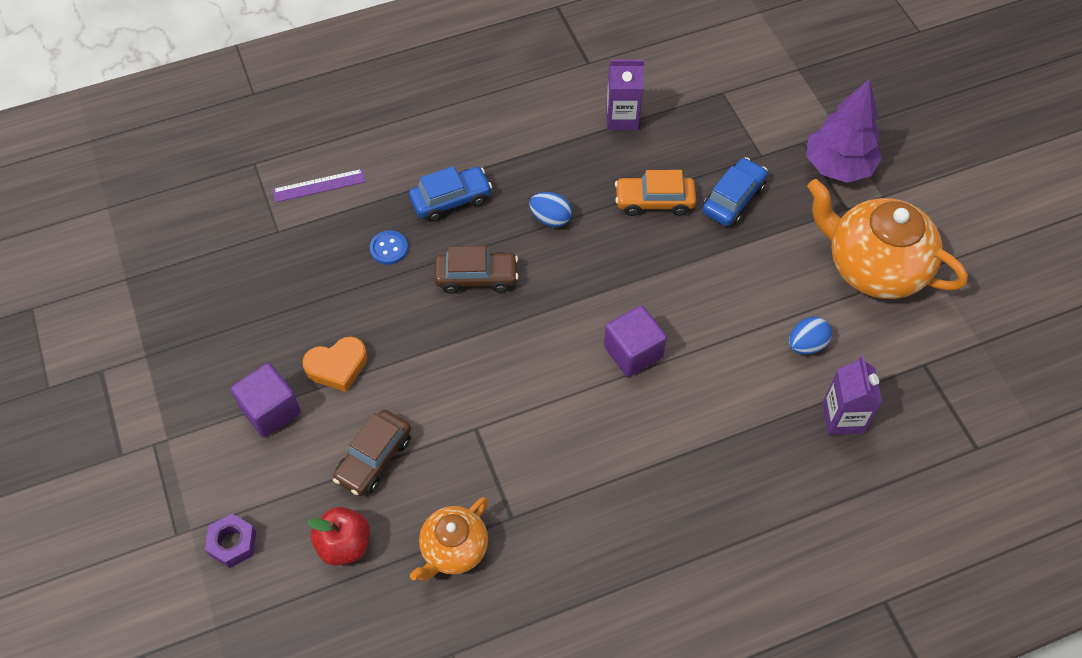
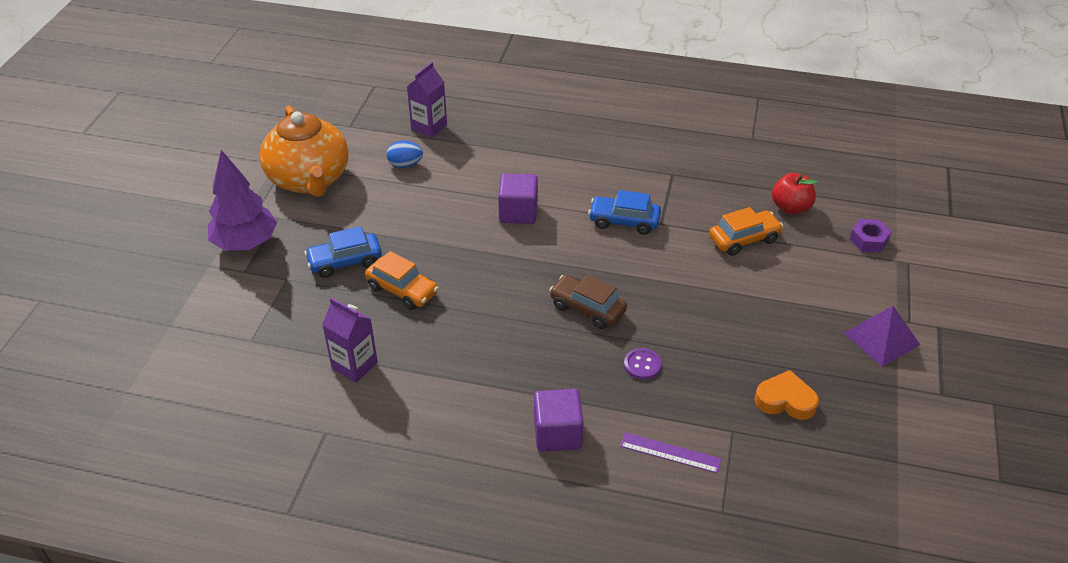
camera: 145 degrees left, 15 degrees down
purple cube [231,363,301,437] -> purple cube moved to [534,389,583,452]
orange heart [303,337,367,392] -> orange heart moved to [754,370,819,420]
brown car [333,410,411,496] -> orange car [709,207,783,256]
blue button [370,230,408,265] -> purple button [624,348,662,380]
blue car [409,166,492,222] -> blue car moved to [588,190,661,235]
orange teapot [410,497,488,581] -> none
blue egg [529,192,572,227] -> none
none -> purple pyramid [844,306,920,367]

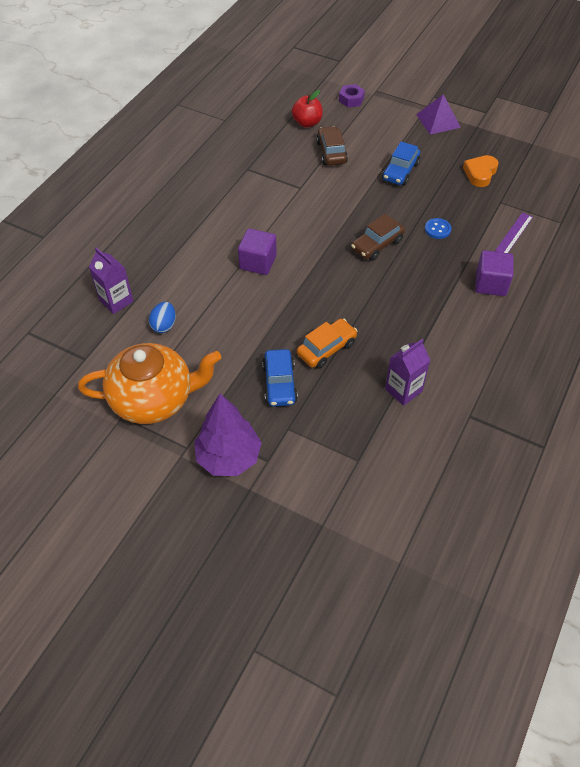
camera: 75 degrees left, 10 degrees up
blue car [588,190,661,235] -> blue car moved to [382,141,420,185]
purple button [624,348,662,380] -> blue button [425,218,451,239]
orange car [709,207,783,256] -> brown car [316,126,348,165]

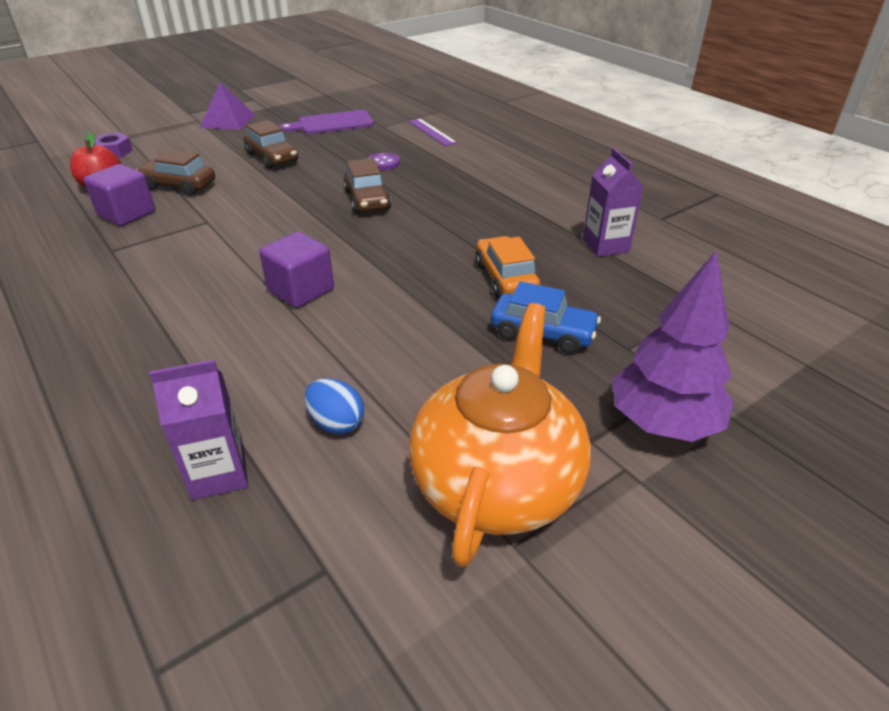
camera: 65 degrees left, 15 degrees down
blue car [382,141,420,185] -> brown car [244,120,298,169]
blue button [425,218,451,239] -> purple button [367,153,400,170]
orange heart [463,155,499,187] -> purple cutting board [279,110,374,134]
purple cube [475,250,514,296] -> purple cube moved to [84,164,155,226]

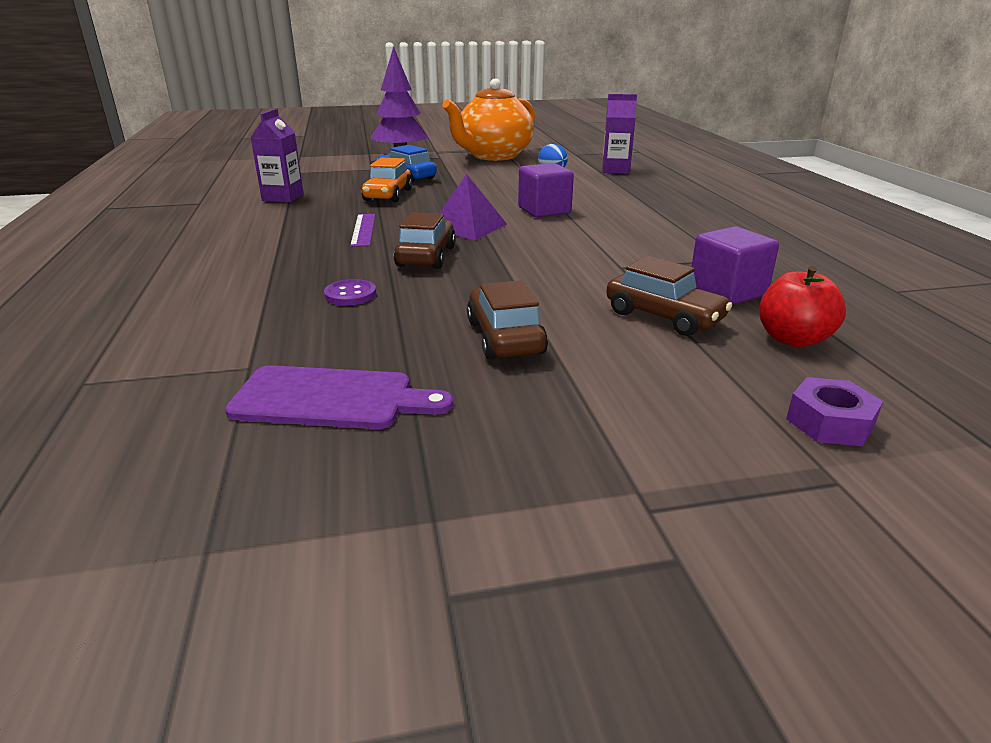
camera: 155 degrees left, 10 degrees down
purple pyramid [200,82,255,130] -> purple pyramid moved to [439,174,507,240]
purple ruler [409,119,457,146] -> purple ruler moved to [350,214,375,247]

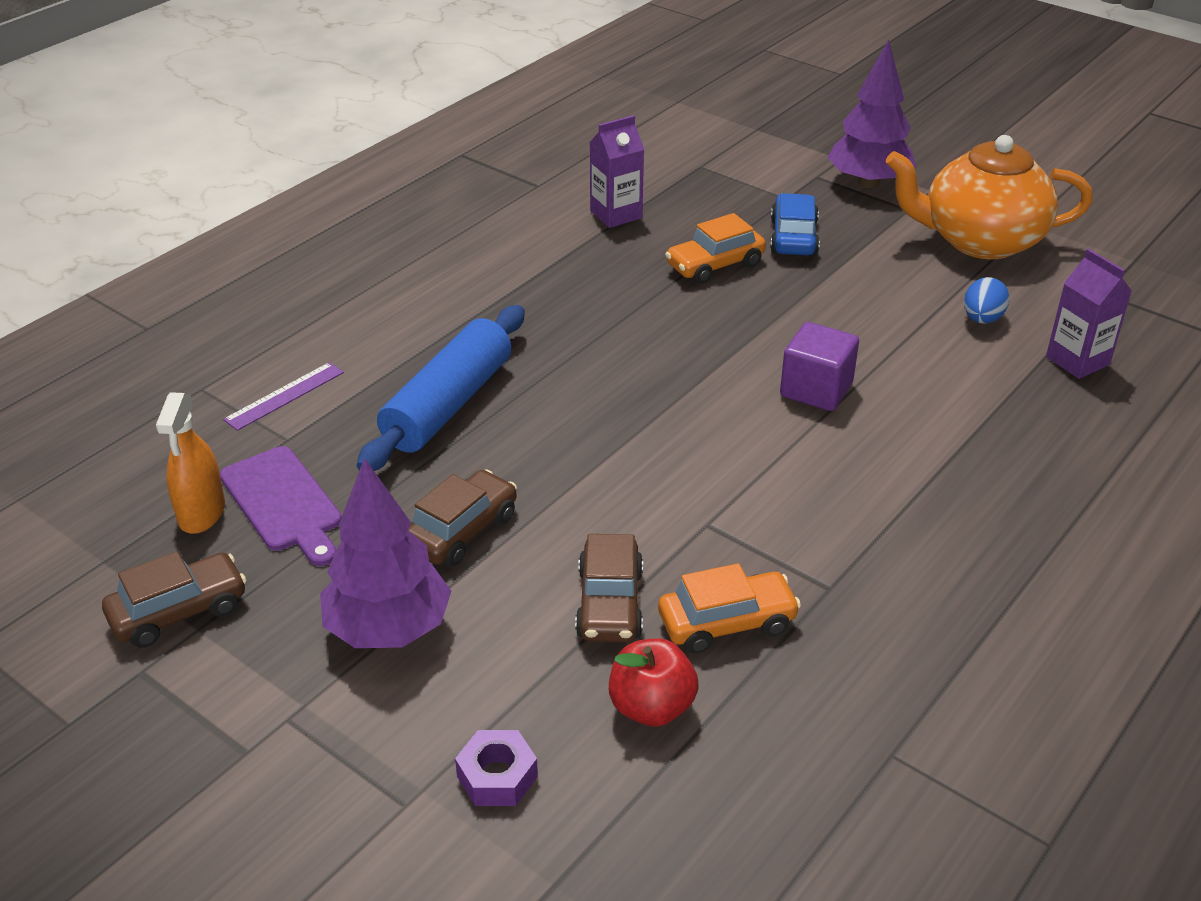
camera: 50 degrees right, 10 degrees up
purple button [324,279,376,306] -> blue rolling pin [357,305,525,471]
purple ruler [350,214,375,247] -> purple ruler moved to [223,362,344,431]
brown car [394,212,456,269] -> brown car moved to [102,551,247,648]
purple pyramid [439,174,507,240] -> none
purple cube [691,226,779,305] -> orange car [658,563,801,654]
none -> orange spray bottle [156,392,225,534]
none -> purple tree [320,458,451,648]

